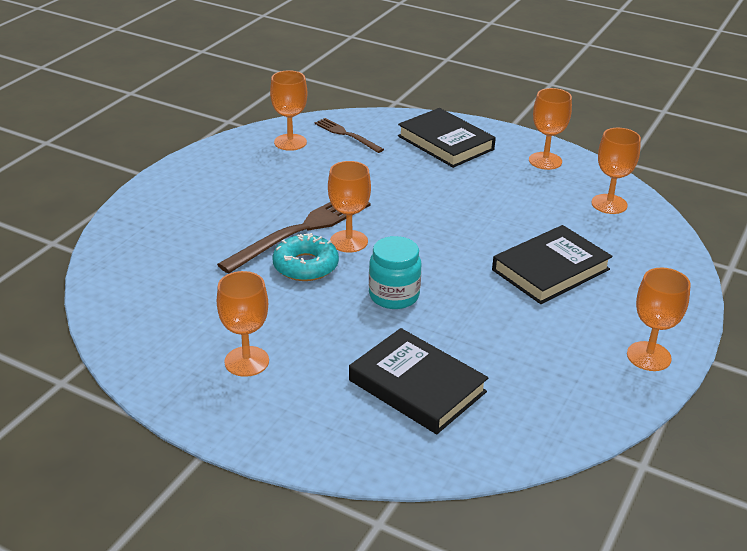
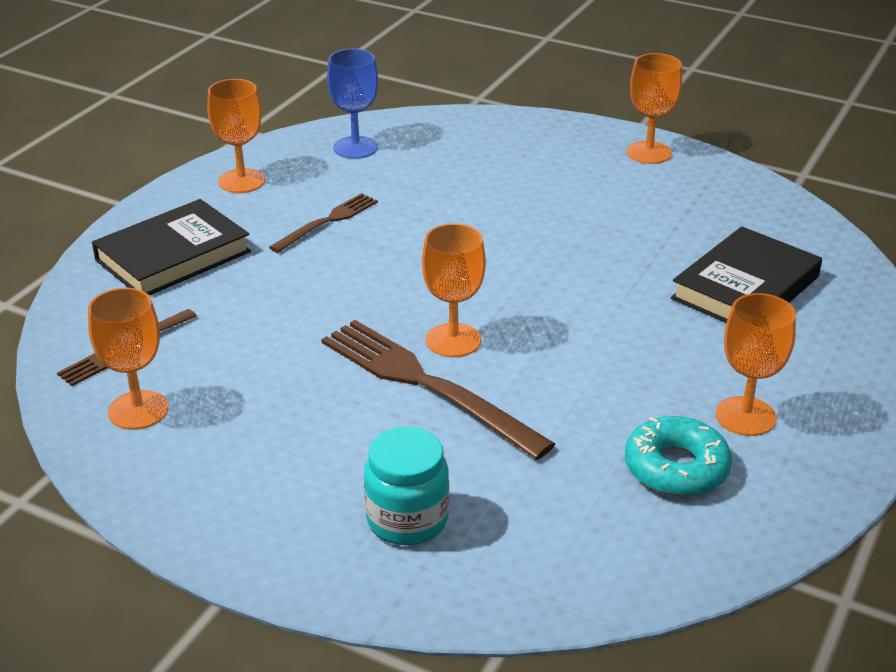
camera: 90 degrees left, 0 degrees up
turquoise donut [273,233,339,281] -> turquoise donut moved to [625,416,732,497]
turquoise jar [369,236,421,309] -> turquoise jar moved to [364,426,449,545]
black book [492,225,613,304] -> none
orange goblet [591,128,641,214] -> blue goblet [327,49,378,159]
none -> brown fork [269,193,378,253]

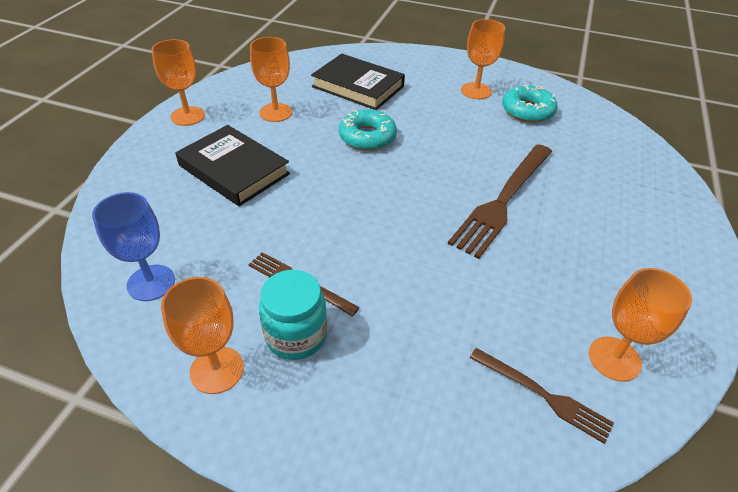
camera: 100 degrees left, 10 degrees up
black book [92,199,251,295] -> black book moved to [175,125,290,206]
turquoise jar [364,426,449,545] -> turquoise jar moved to [259,270,327,360]
orange goblet [422,223,486,357] -> orange goblet moved to [250,37,292,122]
none -> turquoise donut [339,109,397,151]

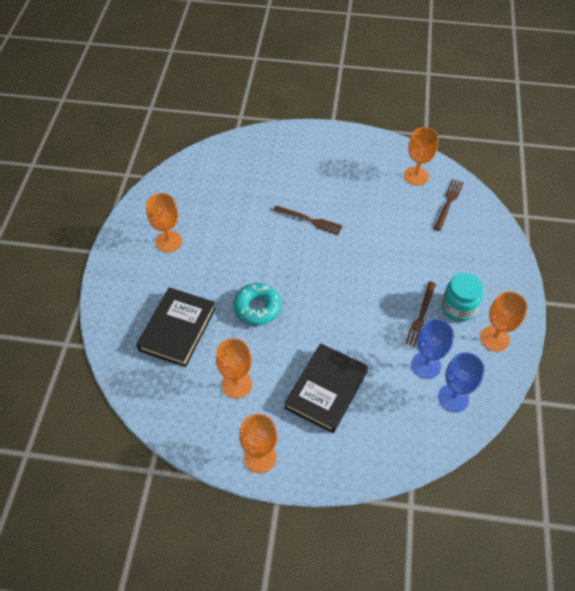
camera: 100 degrees left, 10 degrees up
brown fork [448,144,552,259] -> brown fork [273,206,343,235], size x0.56
turquoise donut [502,85,558,123] -> none
none -> blue goblet [411,319,454,379]

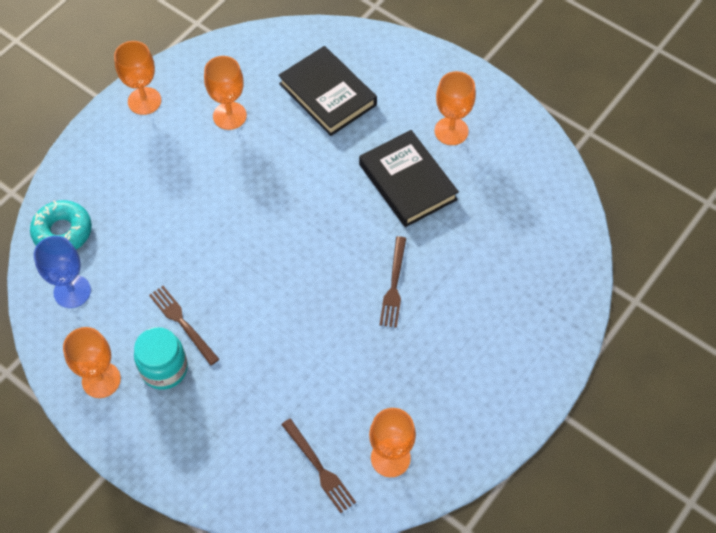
camera: 120 degrees right, 5 degrees up
turquoise donut [233,283,281,326] -> turquoise donut moved to [30,200,92,250]
brown fork [273,206,343,235] -> brown fork turned 45 degrees counterclockwise [380,236,406,328]
black book [284,343,368,433] -> black book moved to [359,130,459,227]
blue goblet [411,319,454,379] -> none

